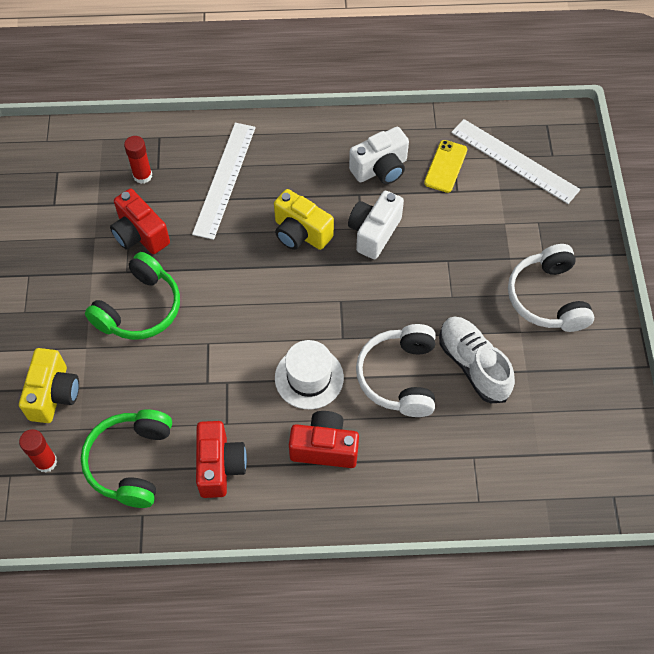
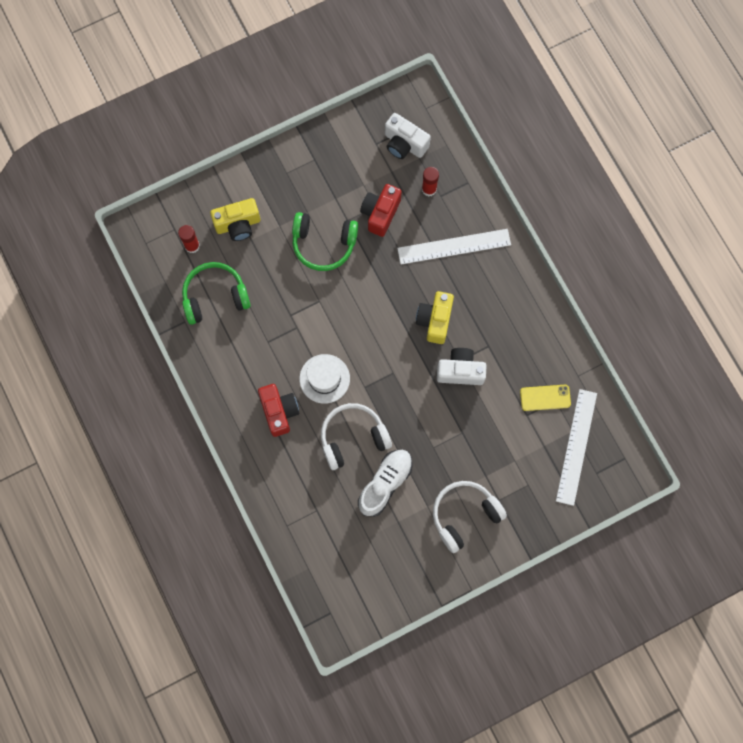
camera: 65 degrees right, 15 degrees up
red camera [196,421,247,498] -> none
white camera [349,127,409,184] -> white camera moved to [385,113,431,159]

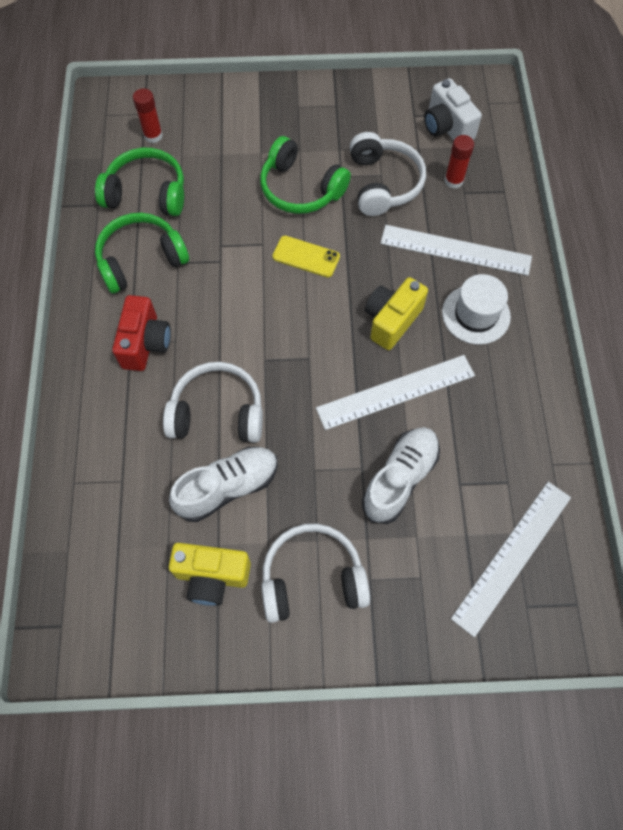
camera: 25 degrees right, 10 degrees down
yellow camera [210,198,260,241] -> yellow camera moved to [169,543,251,606]
white hat [299,354,350,404] -> white hat moved to [442,274,511,345]
red camera [360,184,402,237] -> white headphones [350,132,426,216]
white camera [437,348,487,385] -> white ruler [316,355,475,430]
yellow phone [520,385,571,411] -> yellow phone moved to [272,236,340,278]
none -> green headphones [95,213,189,294]
none -> white shoe [362,427,440,524]

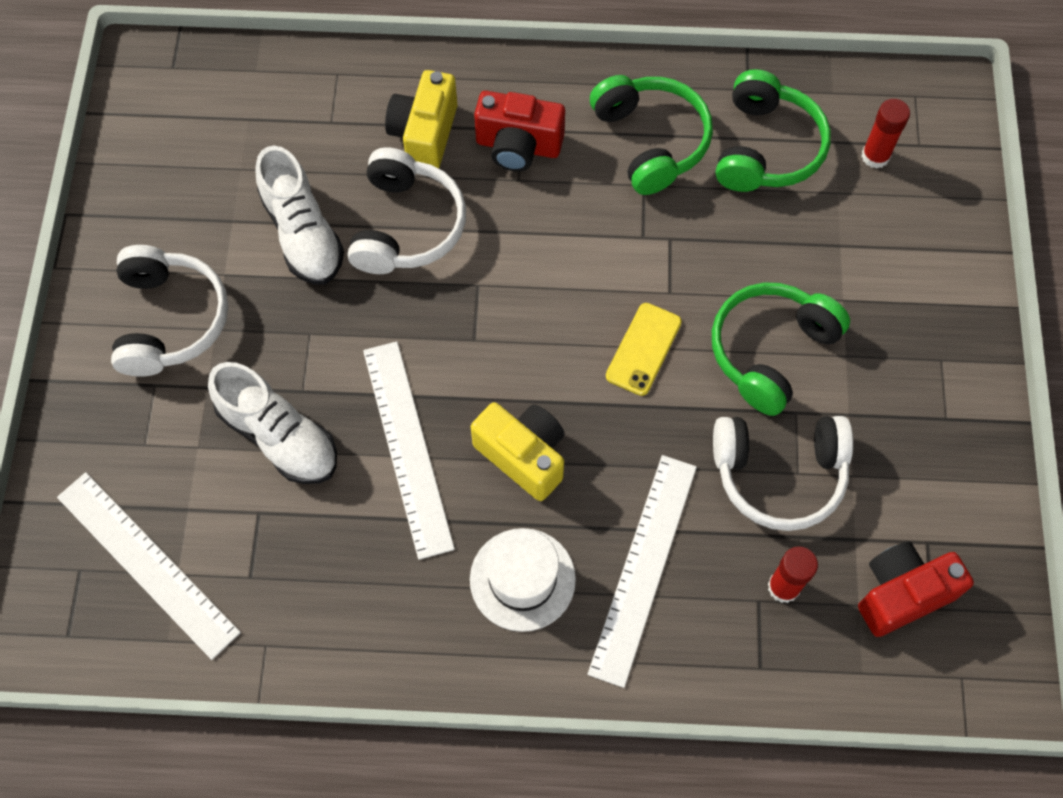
camera: 95 degrees right, 0 degrees up
yellow camera [169,543,251,606] -> yellow camera moved to [385,70,457,168]
white camera [424,78,482,141] -> red camera [858,541,974,637]

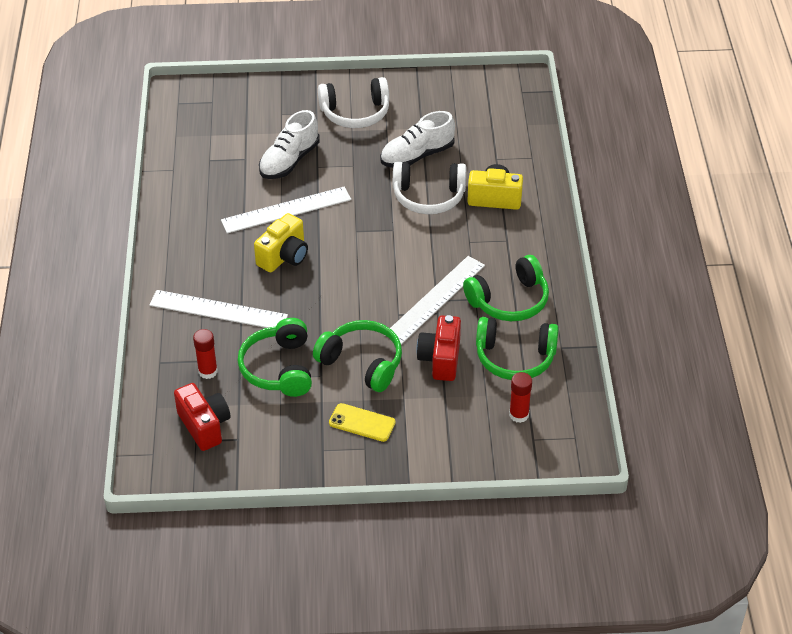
camera: 85 degrees right, 20 degrees down
white ruler [57,472,241,660] -> white ruler moved to [390,256,485,345]
white hat [470,528,576,632] -> none
red camera [474,91,565,171] -> red camera moved to [416,315,461,381]
yellow phone [606,303,682,396] -> yellow phone moved to [329,403,396,442]
white headphones [713,416,853,531] -> green headphones [238,318,312,397]

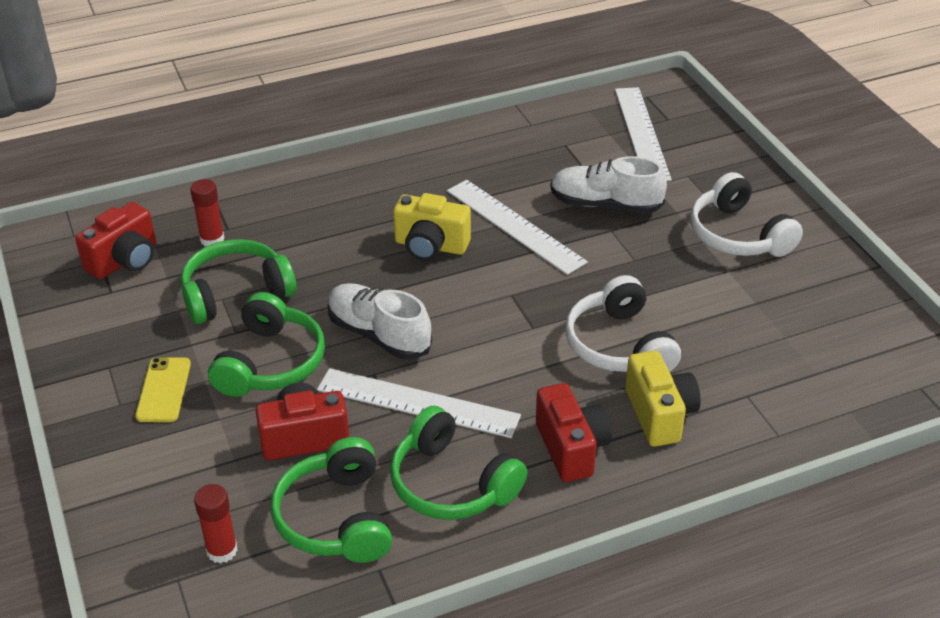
camera: 70 degrees right, 5 degrees down
white ruler [149,290,288,328] -> white ruler moved to [615,87,672,181]
white shoe [380,111,455,168] -> white shoe moved to [328,283,432,360]
none -> red camera [536,383,612,482]

